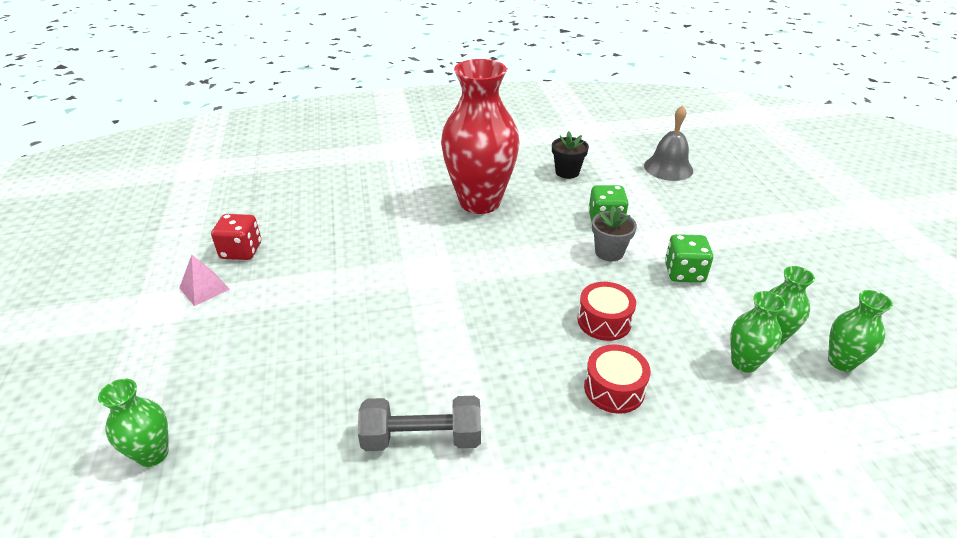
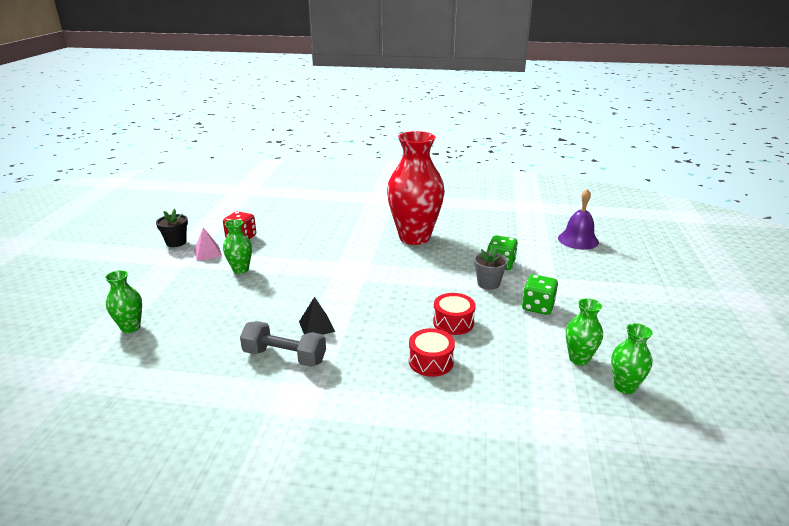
camera: 20 degrees right, 10 degrees down
black flower pot [552,131,589,179] -> black flower pot moved to [156,209,188,247]
grey bell [644,105,693,181] -> purple bell [558,189,599,250]
green vase [730,291,786,373] -> green vase moved to [223,219,252,274]
none -> black pyramid [299,297,335,335]

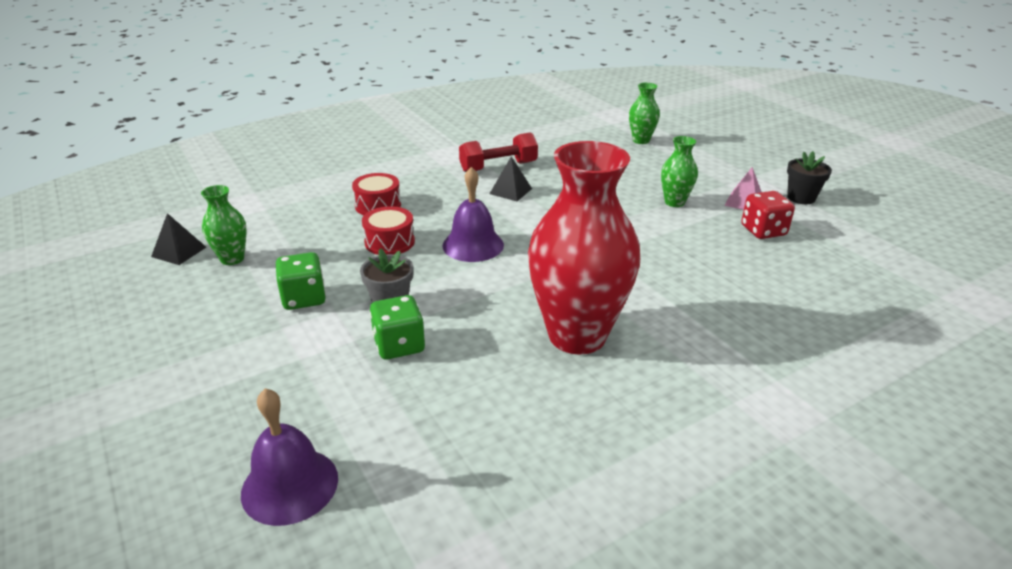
camera: 140 degrees right, 5 degrees up
grey dumbbell [240,321,326,367] -> red dumbbell [459,132,538,172]
green vase [611,323,653,394] -> black pyramid [151,213,206,265]
none -> purple bell [442,167,504,262]

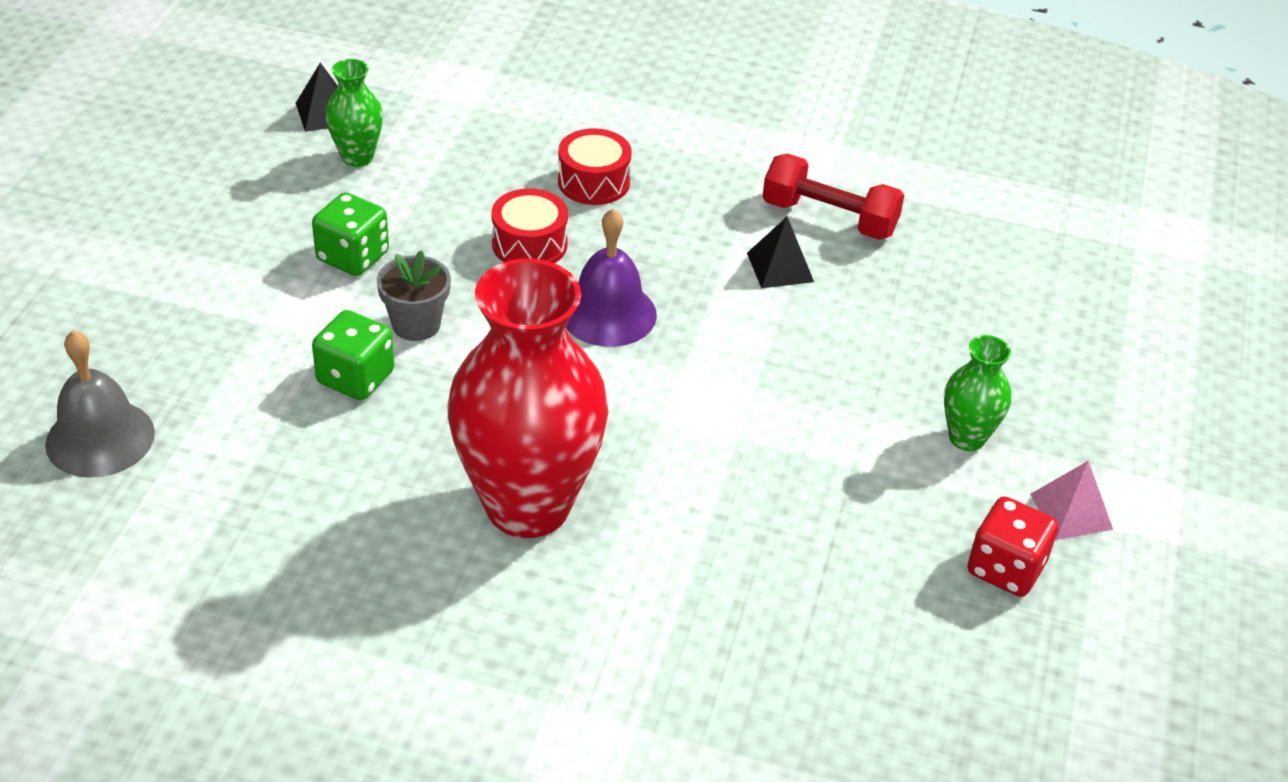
camera: 45 degrees right, 10 degrees up
purple bell [241,388,338,526] -> grey bell [45,330,155,478]
green vase [629,83,660,144] -> none
black flower pot [787,151,832,204] -> none

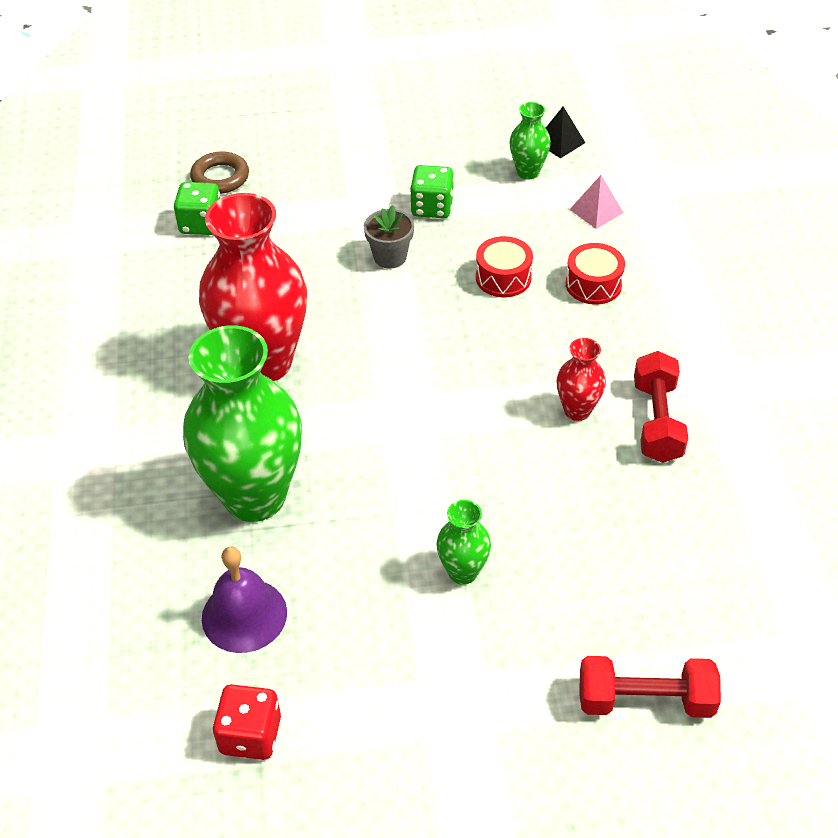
camera: 70 degrees right, 5 degrees up
grey bell [45,330,155,478] -> brown ring [190,151,249,194]
green dice [312,310,395,400] -> green dice moved to [174,182,220,235]
purple bell [566,208,657,347] -> purple bell moved to [202,547,287,653]
black pyramid [747,217,814,288] -> red vase [557,338,606,421]
red dice [968,496,1058,597] -> red dice moved to [213,684,281,760]
pink pyramid [1030,461,1113,540] -> pink pyramid moved to [569,175,624,229]
none -> green vase [183,325,302,522]
none -> red dumbbell [580,656,721,718]

